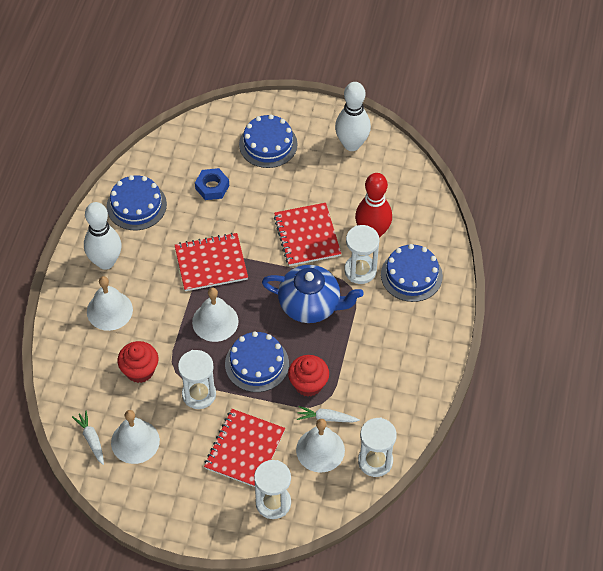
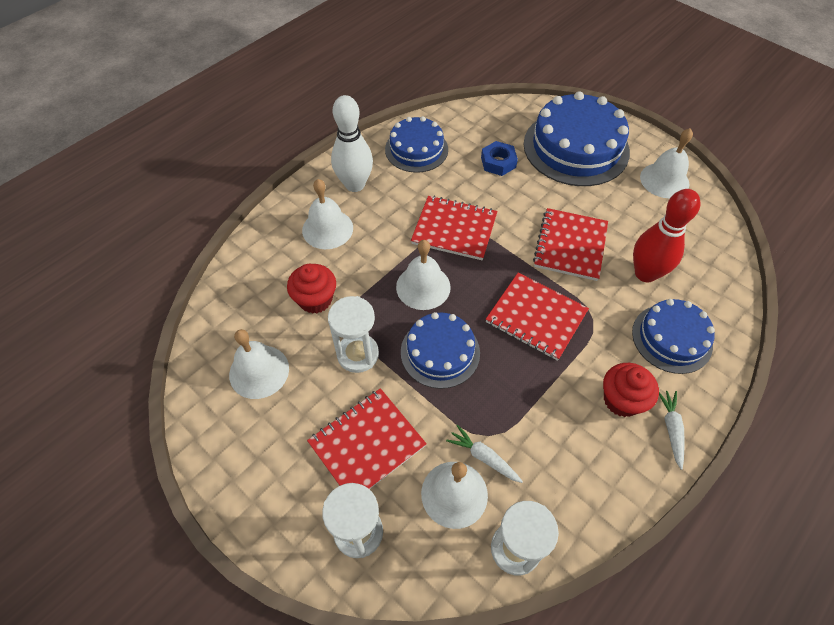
camera: 30 degrees right, 0 degrees up
white carrot [72,411,104,465] -> white carrot moved to [659,391,685,470]
blue cake [239,114,298,168] -> blue cake [524,91,630,186], size x1.66
blue teapot [262,265,364,323] -> red notebook [486,273,589,361]
red cupcake [288,355,329,397] -> red cupcake moved to [603,363,659,417]
white bowling pin [335,82,371,151] -> white bell [640,128,693,198]
white hourglass [344,225,379,284] -> none

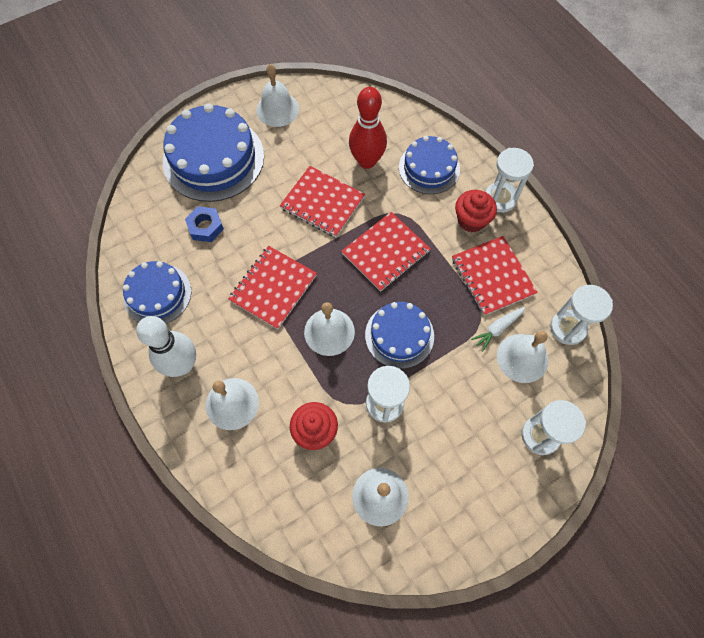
camera: 75 degrees left, 10 degrees up
red notebook [307,388,427,490] -> red notebook moved to [452,236,538,316]
white carrot [659,391,685,470] -> white hourglass [485,148,534,213]

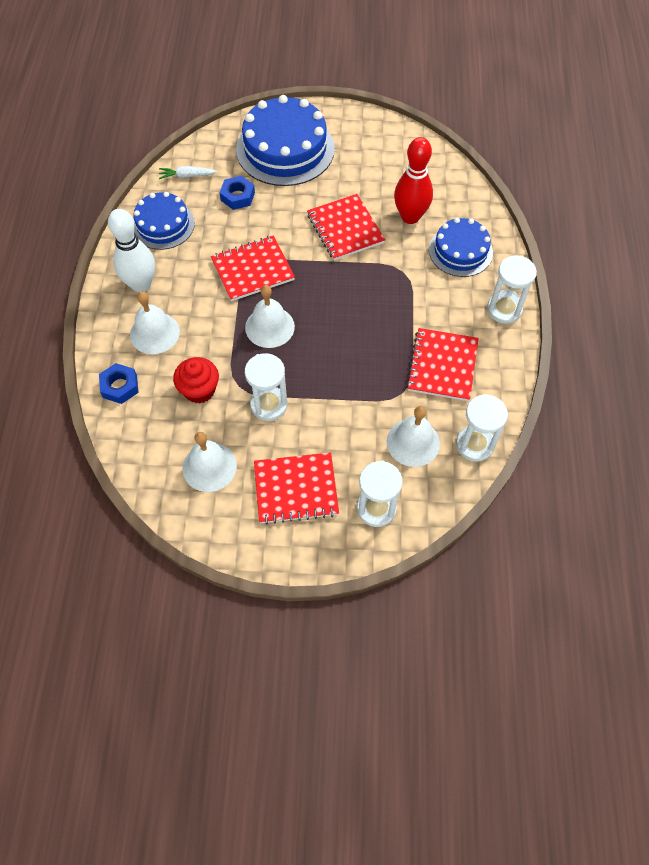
camera: 35 degrees right, 5 degrees down
white bell [256,64,299,127] -> none
red notebook [341,212,431,292] -> red notebook moved to [254,452,339,524]
blue cake [365,302,434,369] -> none
red cupcake [455,190,497,232] -> none
white carrot [471,307,525,351] -> white carrot moved to [159,166,217,179]
none -> blue nut [99,363,139,404]

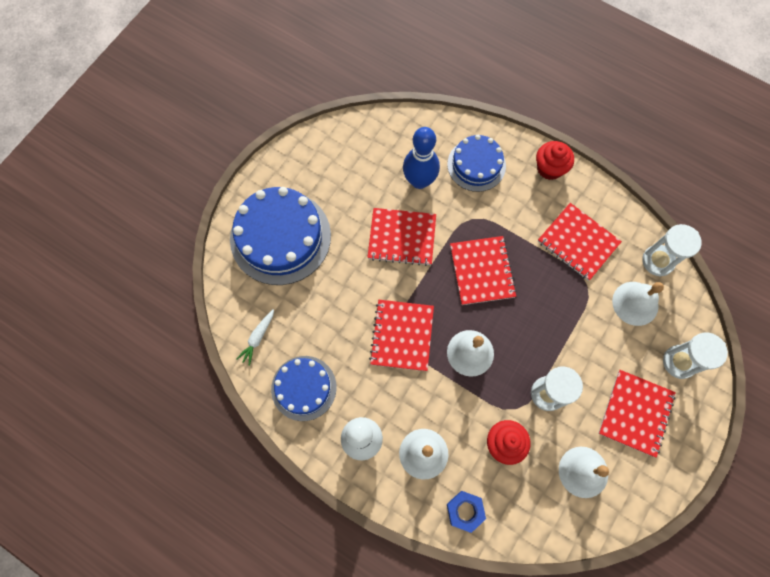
camera: 60 degrees left, 10 degrees up
blue nut [219,176,255,210] -> none
red bowling pin [394,137,433,224] -> blue bowling pin [403,127,440,189]
white hourglass [487,255,537,324] -> red cupcake [536,141,574,180]
none -> red notebook [450,236,517,305]

